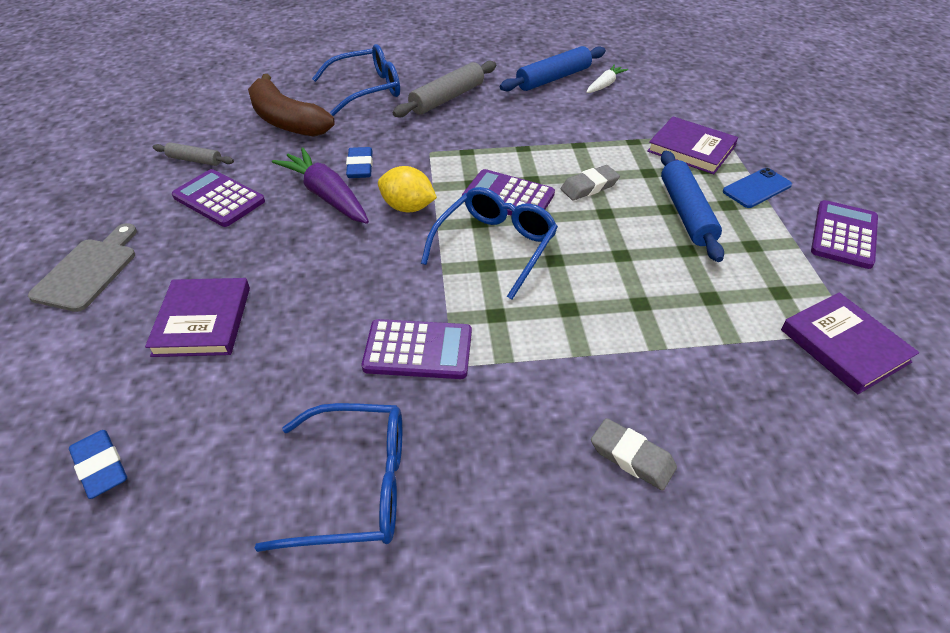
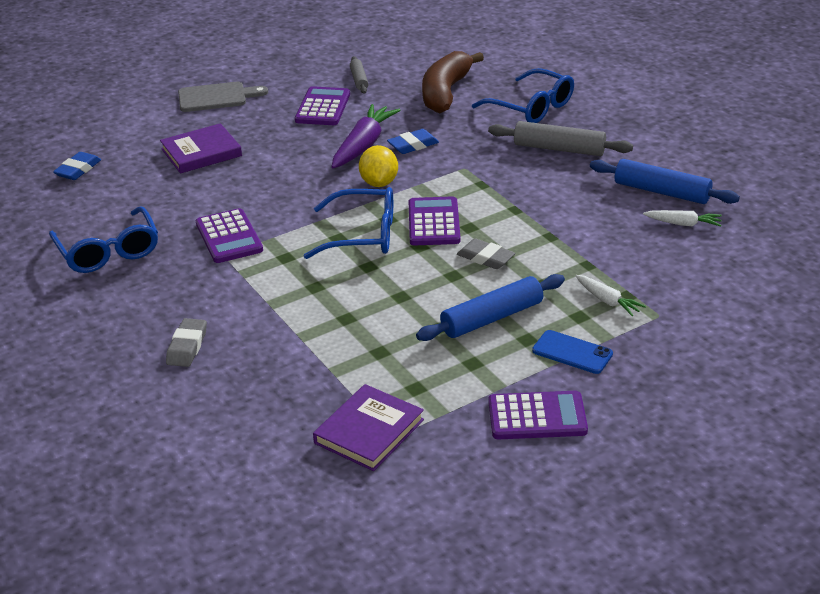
camera: 65 degrees right, 10 degrees down
purple book [647,116,738,174] -> white carrot [576,275,646,316]

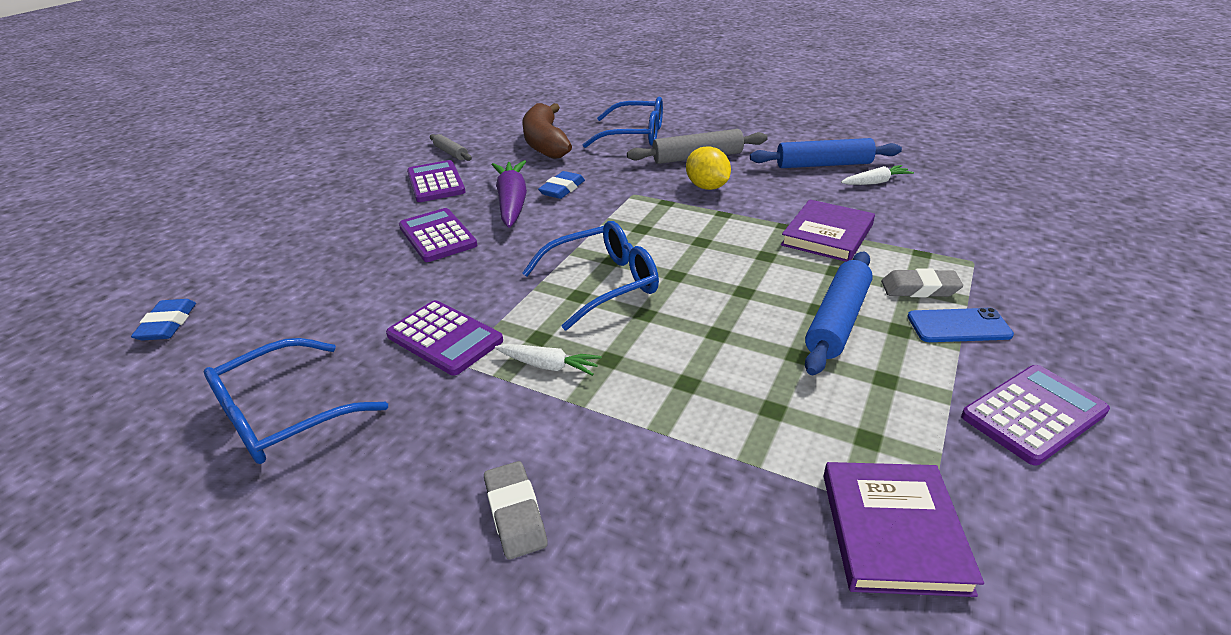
camera: 30 degrees left, 0 degrees up
blue glasses [49,206,158,273] -> blue glasses turned 105 degrees clockwise [204,338,388,464]
purple book [160,123,242,173] -> purple book moved to [781,199,875,262]
grey cutting board [178,82,268,112] -> none
yellow lemon [359,145,398,187] -> yellow lemon moved to [686,146,731,190]
purple calculator [409,196,460,245] -> purple calculator moved to [399,208,477,262]
grey eraser [457,238,515,269] -> grey eraser moved to [881,268,963,297]
white carrot [576,275,646,316] -> white carrot moved to [495,344,602,376]

